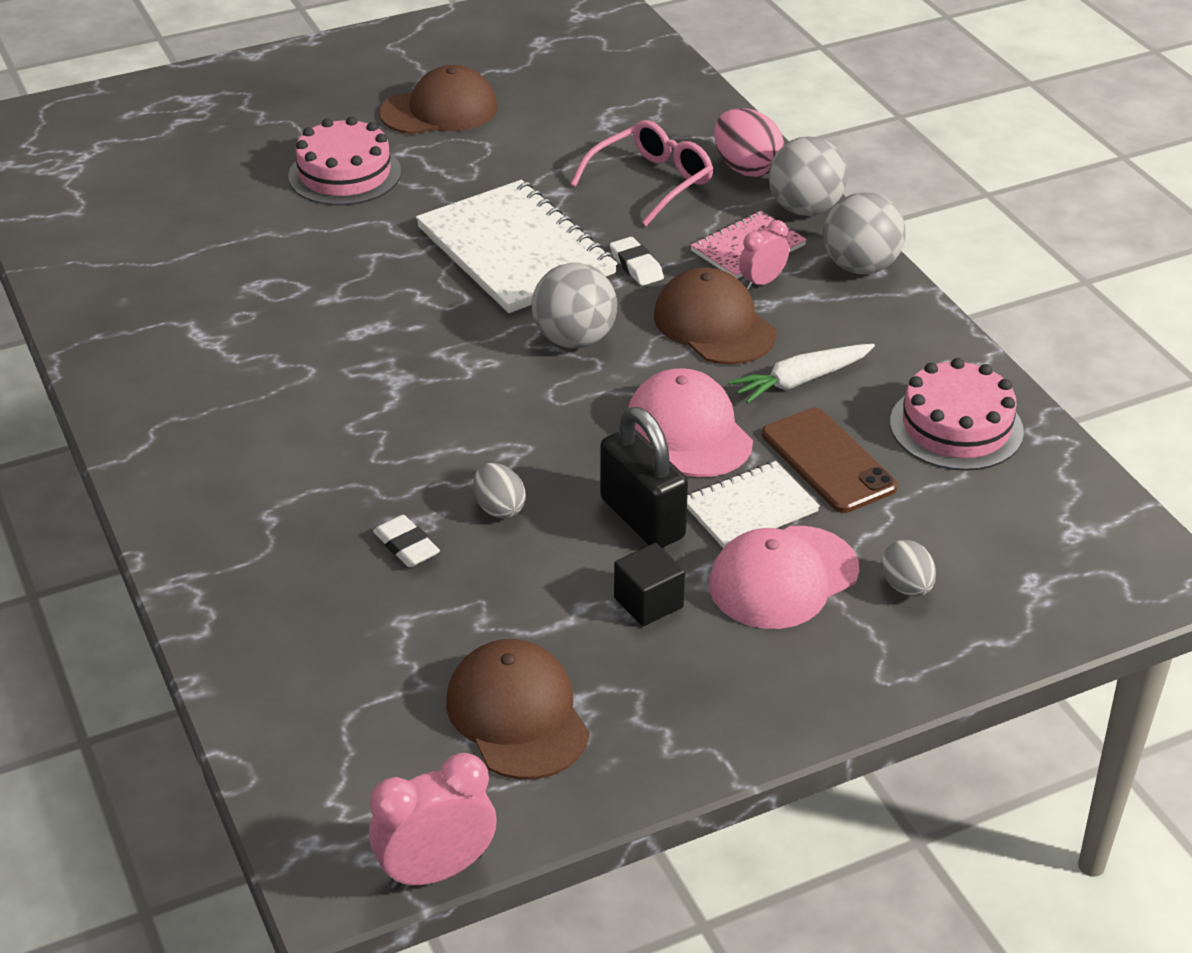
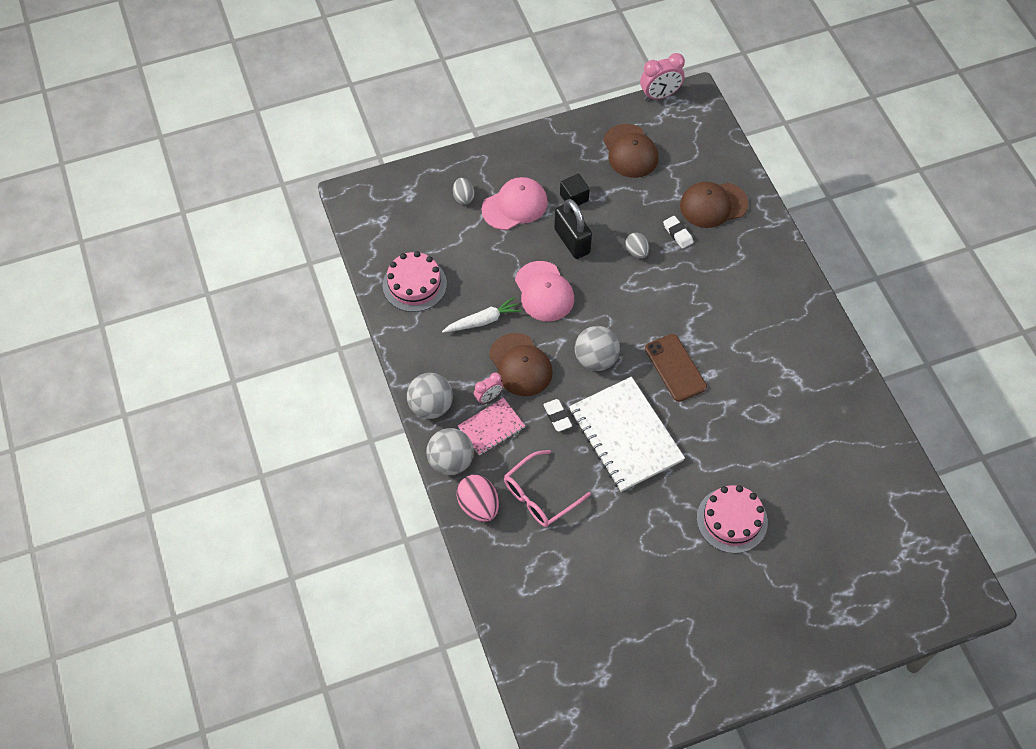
camera: 175 degrees left, 20 degrees up
brown cap [379,65,497,134] -> brown cap moved to [680,182,748,228]
white notebook [687,461,820,548] -> none
brown phone [762,408,898,513] -> brown phone moved to [645,334,707,402]

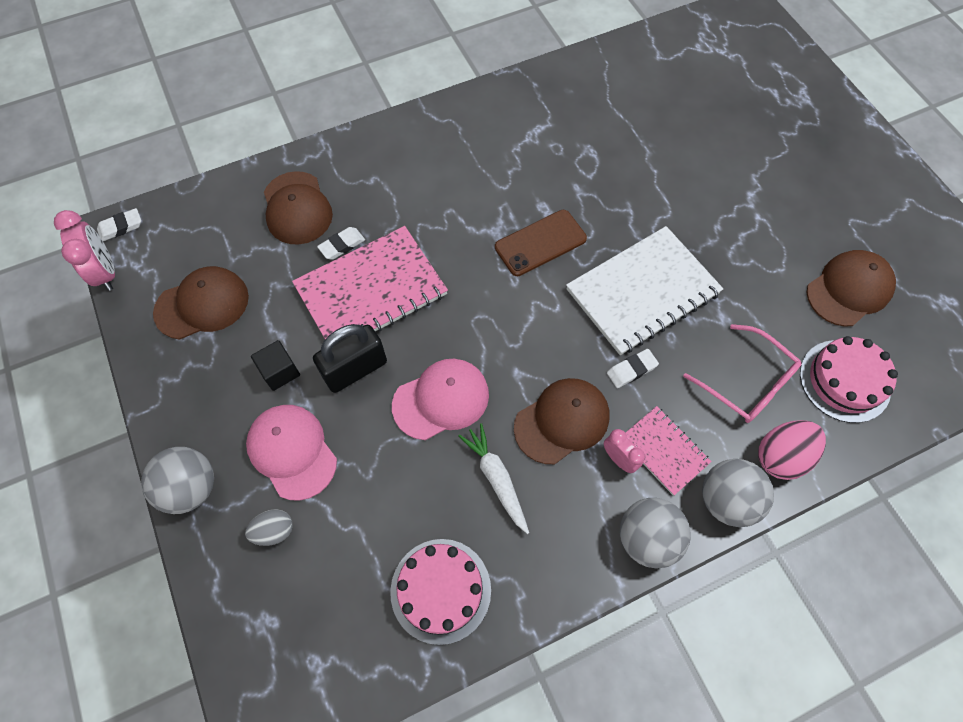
camera: 95 degrees left, 5 degrees up
grey ball [575,326,620,371] -> grey ball moved to [141,447,214,514]
grey egg [625,233,649,258] -> pink notebook [292,226,448,339]
pink cake [697,485,768,554] -> pink cake moved to [800,336,898,423]
none -> white eraser [97,208,141,241]
none -> brown cap [807,250,896,326]

